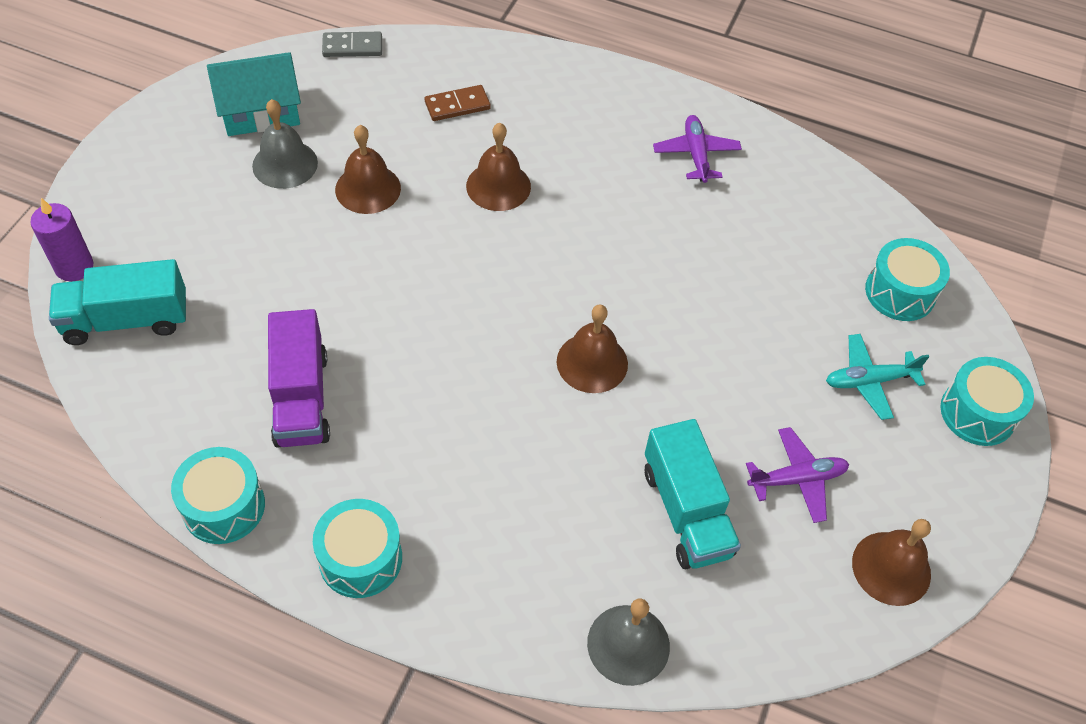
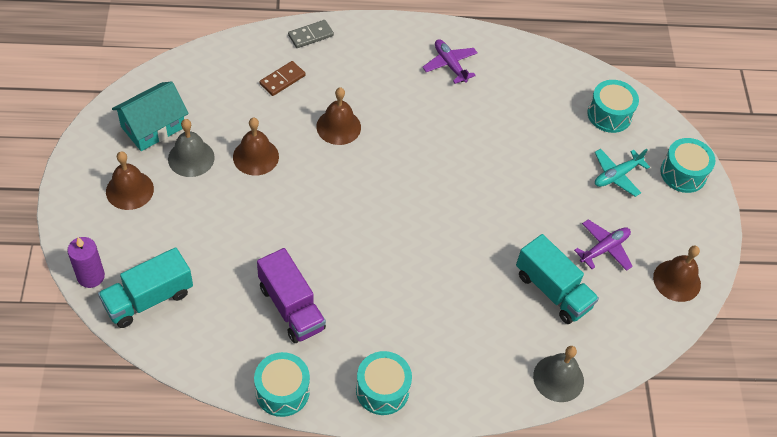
camera: 25 degrees left, 0 degrees up
grey domino [322,32,382,57] -> grey domino moved to [288,20,334,48]
brown bell [557,304,628,393] -> brown bell moved to [106,151,154,210]

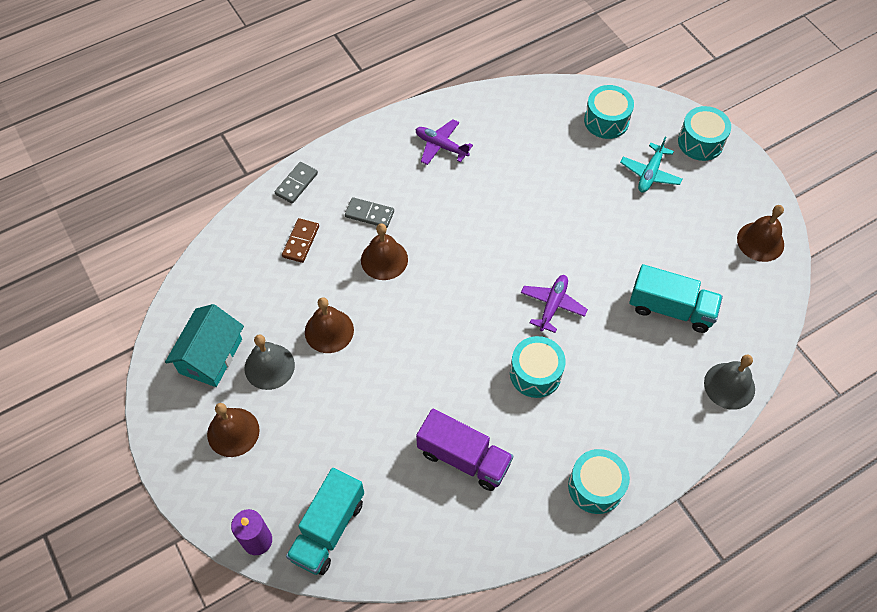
camera: 25 degrees left, 5 degrees up
turquoise drum [254,352,310,417] -> turquoise drum moved to [510,336,566,398]
purple plane [574,220,633,271] -> purple plane moved to [521,275,588,333]
none -> grey domino [345,197,394,228]

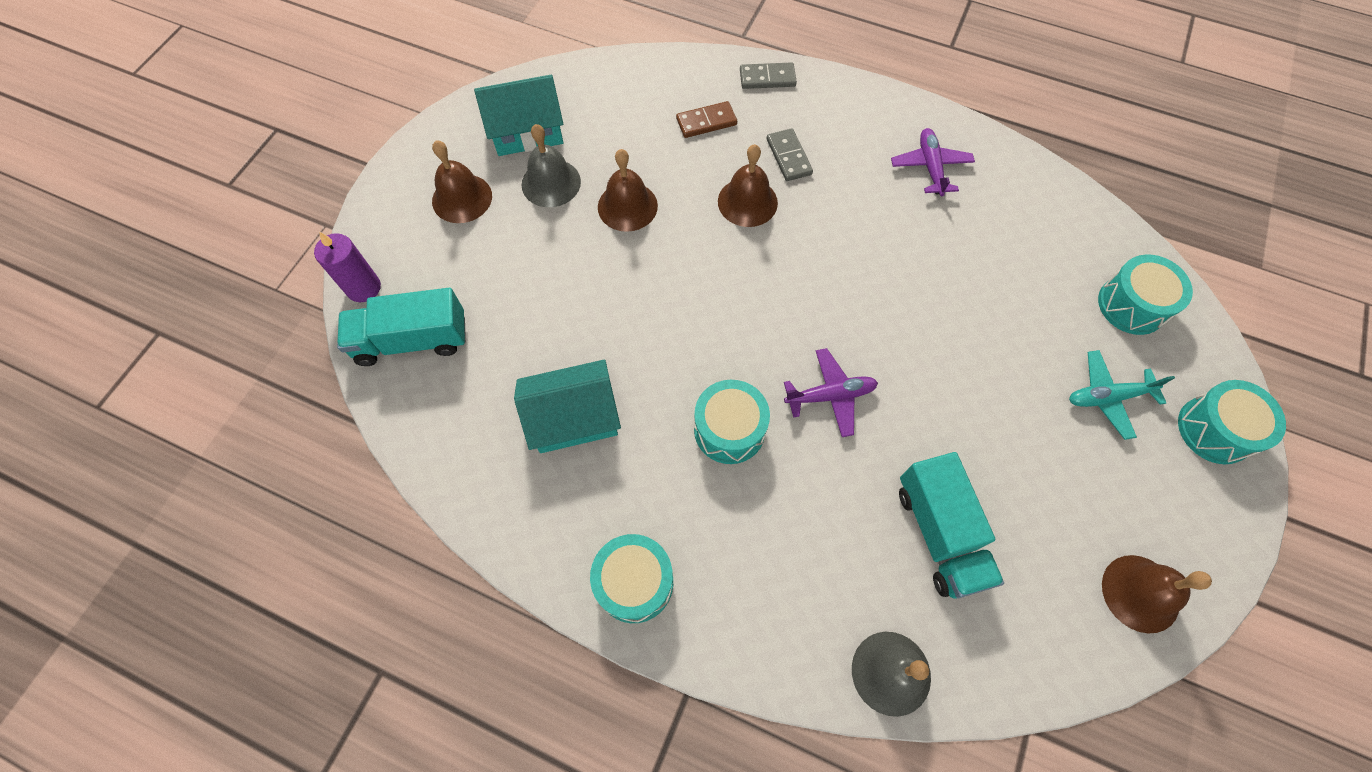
camera: 55 degrees right, 5 degrees up
purple truck [416,409,513,491] -> turquoise house [514,360,621,453]

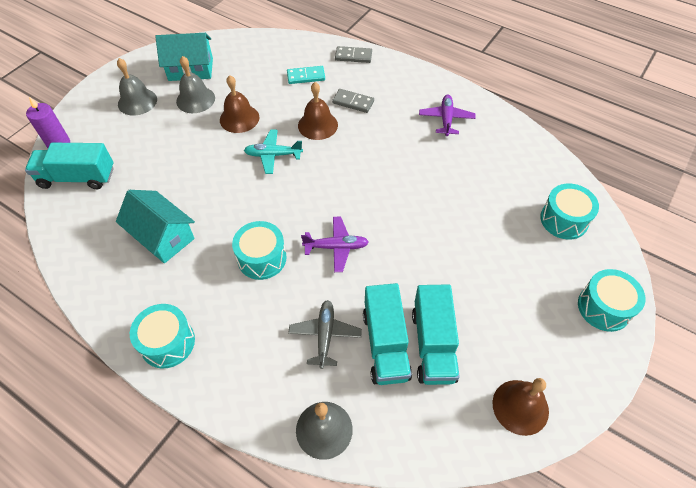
camera: 10 degrees right, 10 degrees down
brown bell [432,140,492,223] -> grey bell [117,58,157,116]
turquoise house [514,360,621,453] -> turquoise house turned 45 degrees clockwise [116,190,195,264]
brown domino [676,101,737,138] -> turquoise domino [287,66,325,84]
grey domino [767,128,813,181] -> grey domino turned 60 degrees counterclockwise [332,89,374,113]
turquoise plane [1069,350,1175,440] -> turquoise plane moved to [244,130,303,174]
none -> grey plane [288,300,362,369]
none -> turquoise truck [412,284,460,385]

